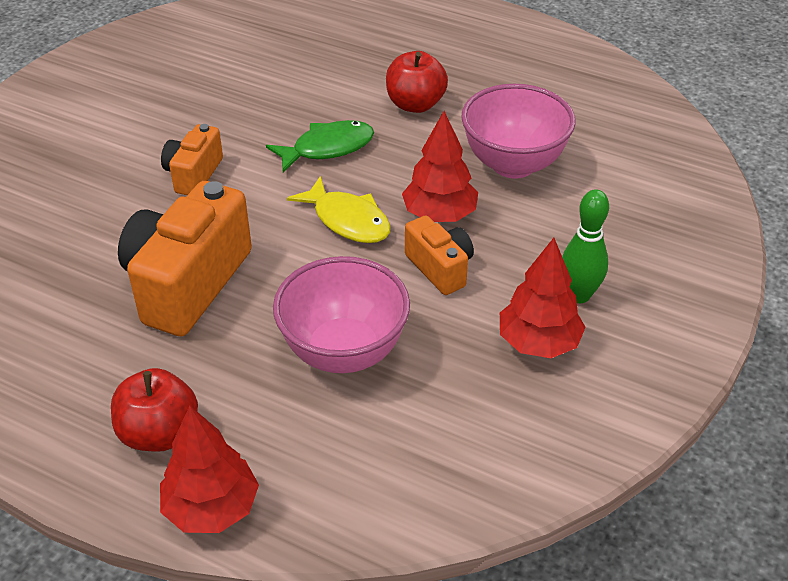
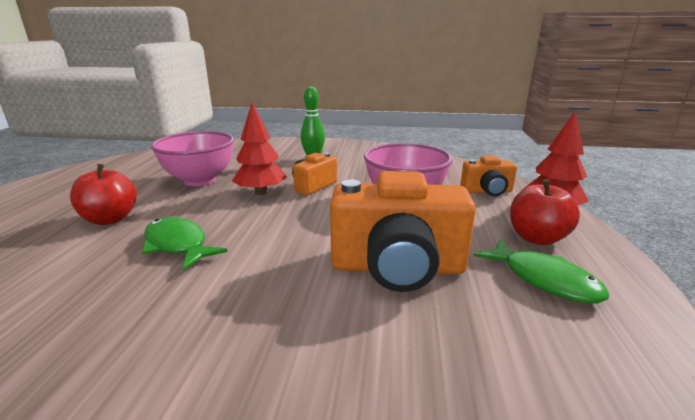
camera: 110 degrees left, 20 degrees down
orange camera [161,124,223,195] -> orange camera moved to [460,156,517,196]
yellow fish [287,176,391,243] -> none
red tree [500,238,586,358] -> none
none -> green fish [474,238,609,303]

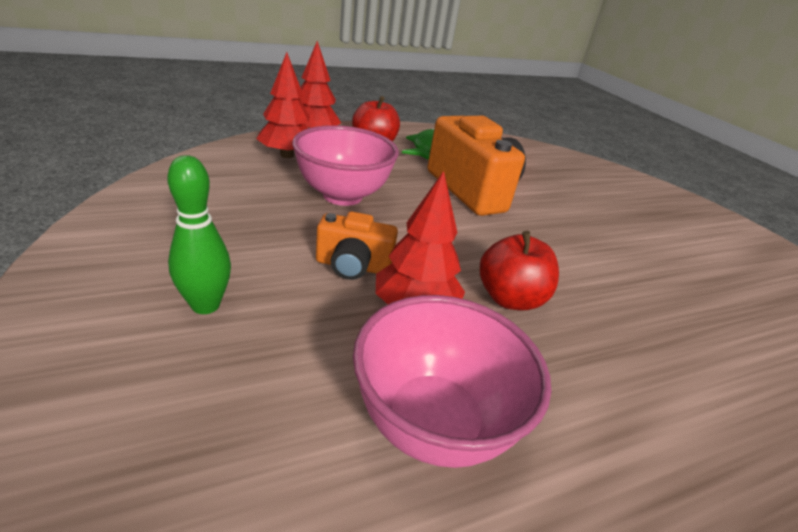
camera: 125 degrees left, 10 degrees up
red apple [70,164,137,225] -> red apple moved to [480,231,559,310]
green fish [142,217,228,270] -> none
orange camera [460,156,517,196] -> red tree [256,52,310,158]

